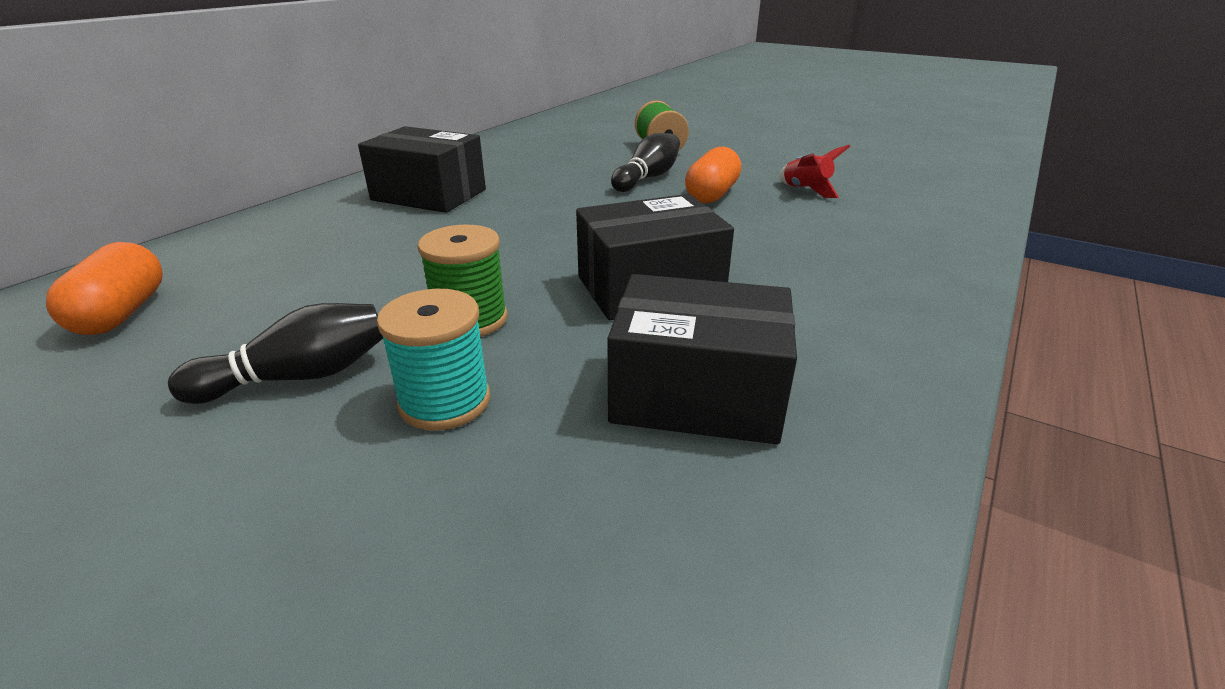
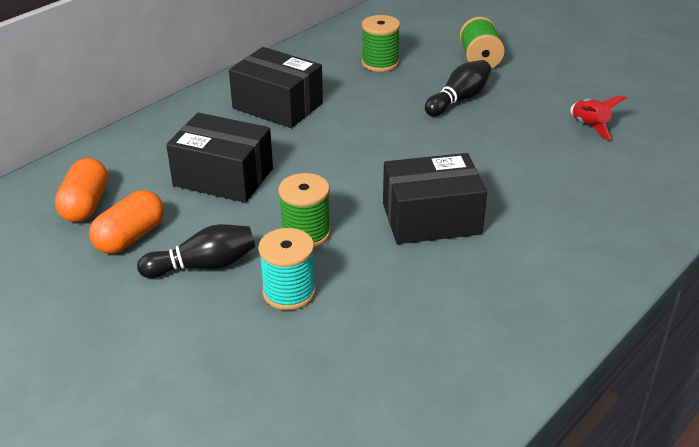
camera: 10 degrees right, 5 degrees up
black box [608,274,797,444] -> black box moved to [166,113,273,203]
orange capsule [685,147,741,203] -> orange capsule moved to [89,190,164,254]
none -> green spool [362,15,400,72]

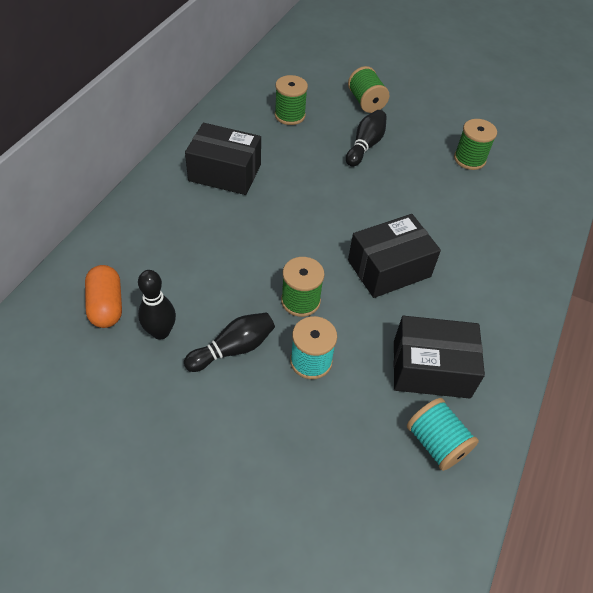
camera: 20 degrees left, 15 degrees up
orange capsule [89,190,164,254] -> black bowling pin [138,270,176,340]
black box [166,113,273,203] -> black box moved to [394,316,485,398]
red rocket [570,96,627,141] -> green spool [454,119,497,170]
none -> turquoise spool [407,398,479,471]

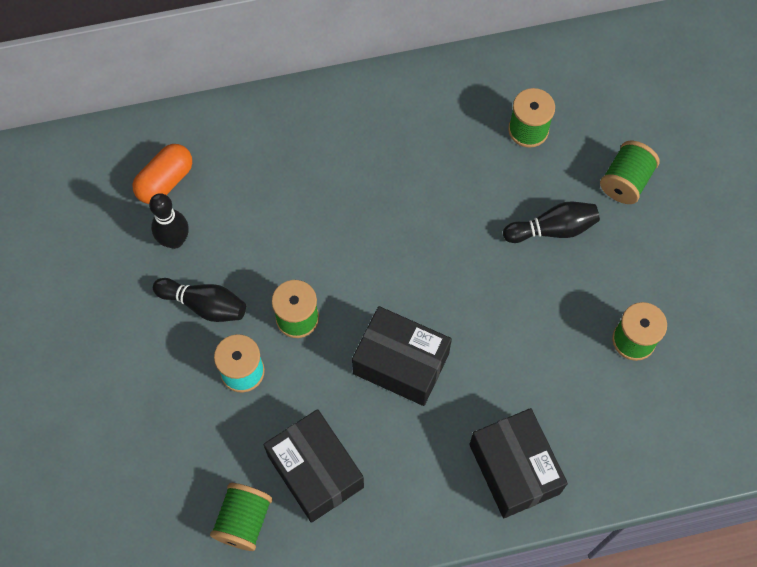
camera: 55 degrees right, 15 degrees up
black box [185,123,261,195] -> black box moved to [469,408,568,518]
turquoise spool [407,398,479,471] -> green spool [210,483,272,551]

